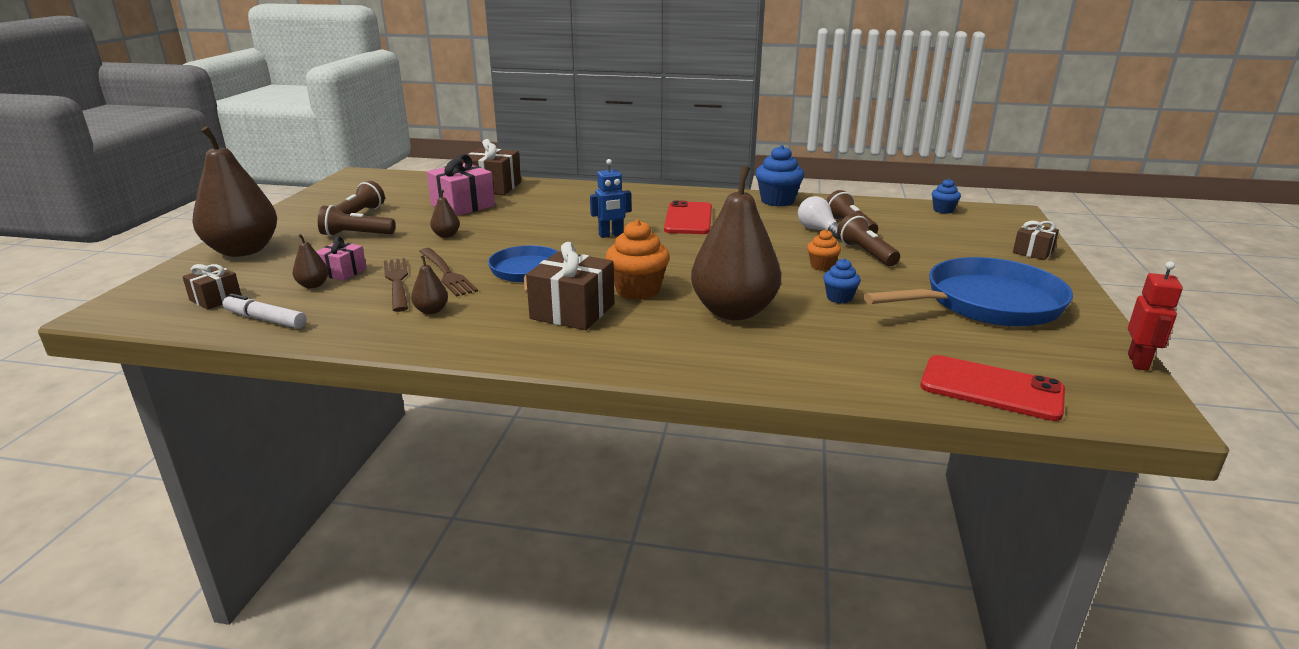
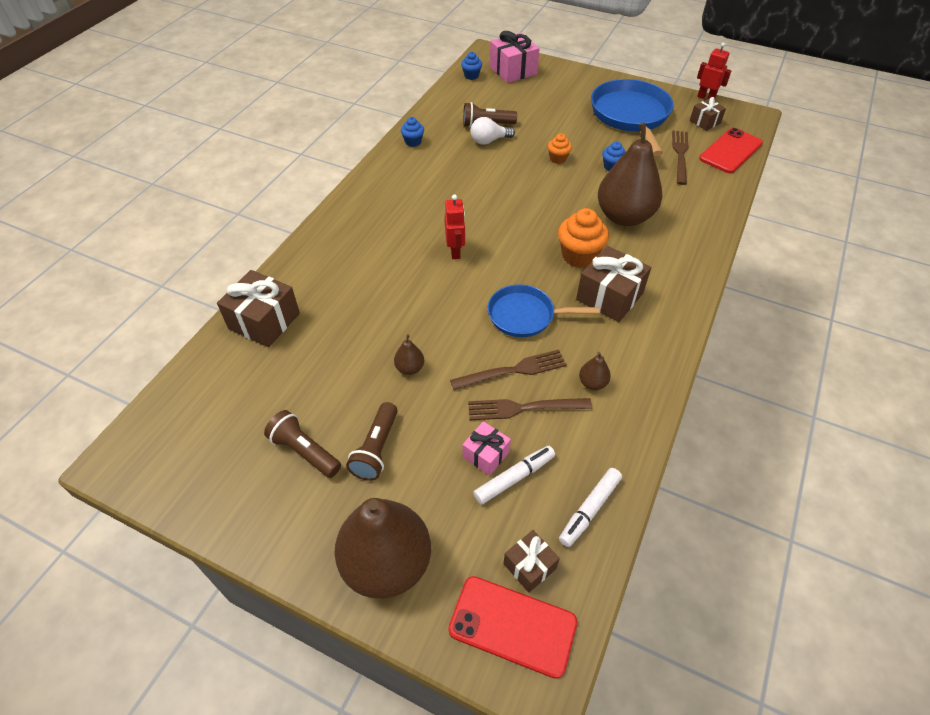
camera: 75 degrees left, 25 degrees up
brown pear [293,234,328,288] -> white marker [473,446,555,505]
pink gift [427,154,495,216] -> pink gift moved to [490,31,540,83]
blue robot [590,159,631,238] -> red robot [445,195,465,259]
red phone [664,200,712,234] -> red phone moved to [448,576,577,679]
blue cupcake [755,145,804,207] -> blue cupcake [401,117,424,147], size x0.56
brown flashlight [837,214,900,266] -> none
brown gift [1013,221,1059,260] -> brown gift moved to [690,97,726,131]
none -> brown fork [672,131,689,185]

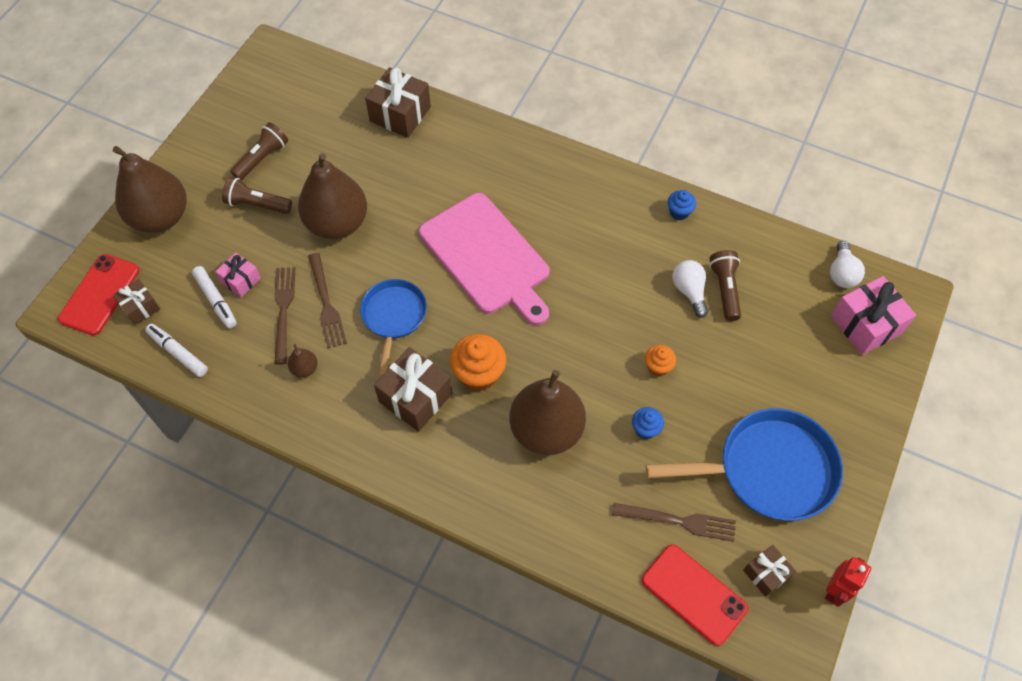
camera: 90 degrees right, 10 degrees up
brown pear [394,334,424,375] -> brown pear [298,153,367,239], size x2.49
red robot [445,195,465,259] -> pink cutting board [419,193,550,325]
blue cupcake [461,52,482,80] -> white light bulb [830,241,865,288]

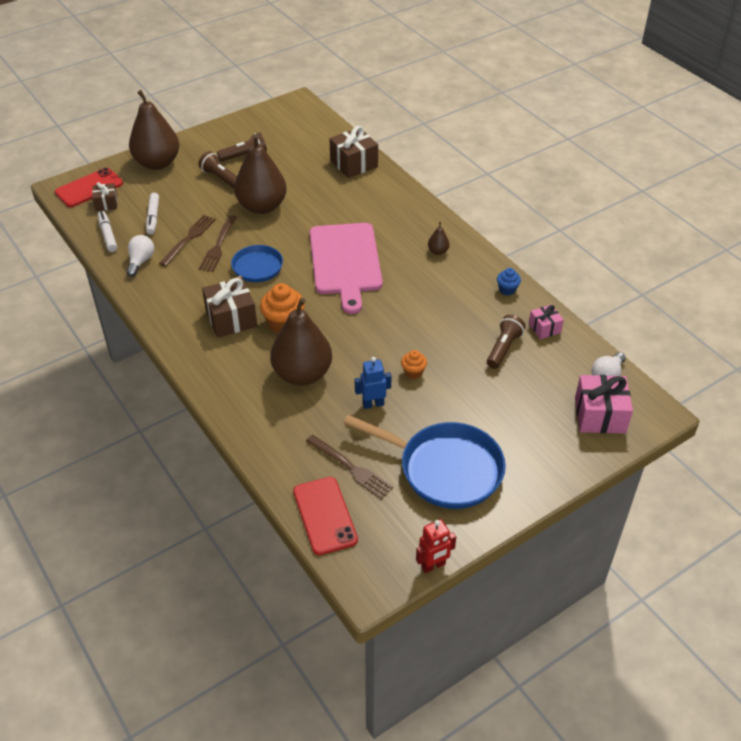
camera: 30 degrees right, 15 degrees down
pink gift [215,252,261,297] -> pink gift moved to [529,304,564,339]
brown pear [288,344,318,378] -> brown pear moved to [428,222,450,255]
blue cupcake [632,407,664,439] -> blue robot [355,357,391,409]
white light bulb [672,260,708,318] -> white light bulb moved to [127,235,154,277]
brown gift [743,545,796,597] -> none

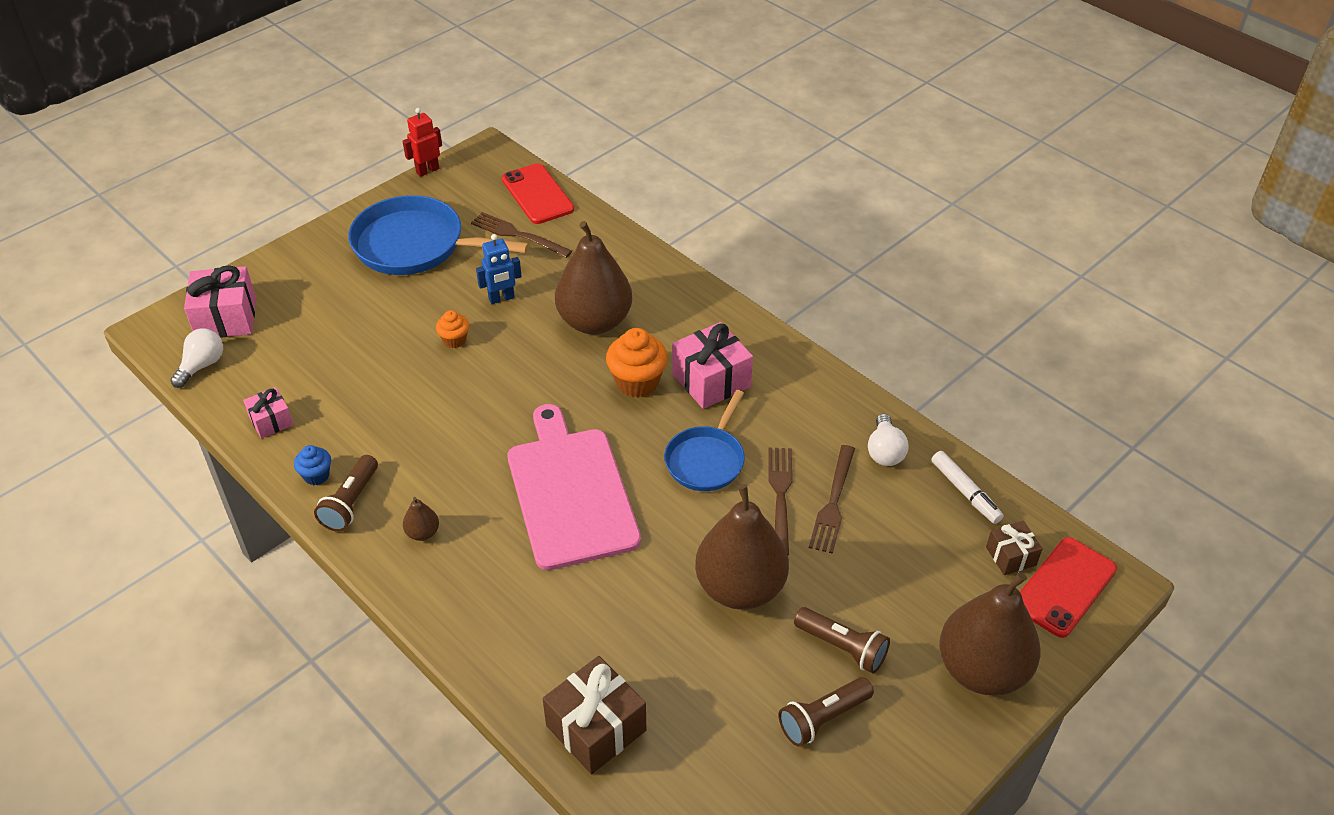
camera: 170 degrees right, 0 degrees up
white marker [146,193,159,235] -> none
brown gift [202,277,257,338] -> pink gift [672,322,753,409]
brown flashlight [487,315,526,369] -> brown flashlight moved to [314,455,378,532]

